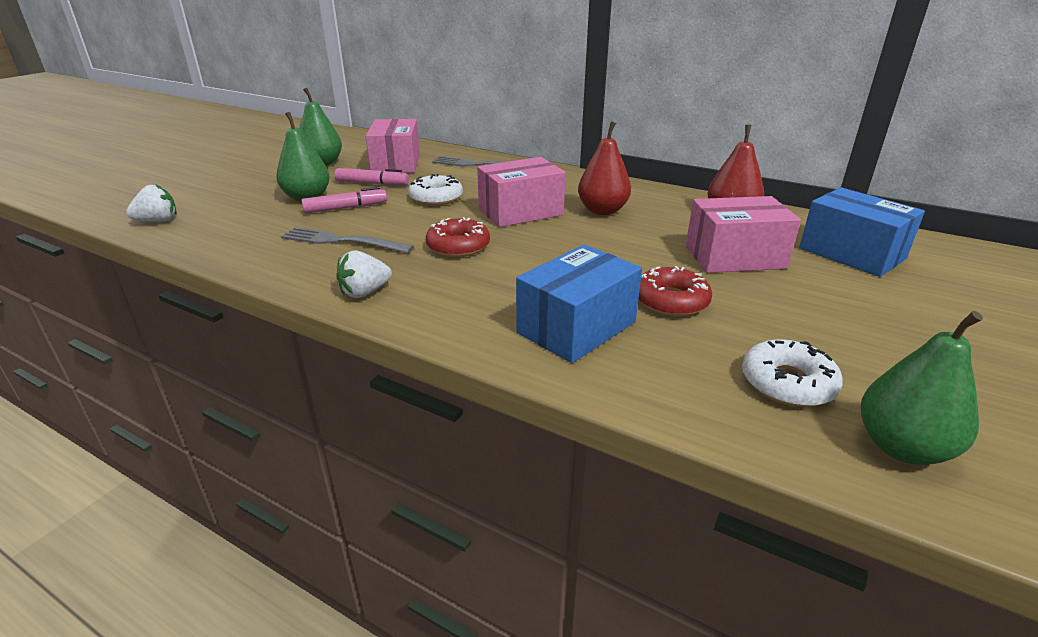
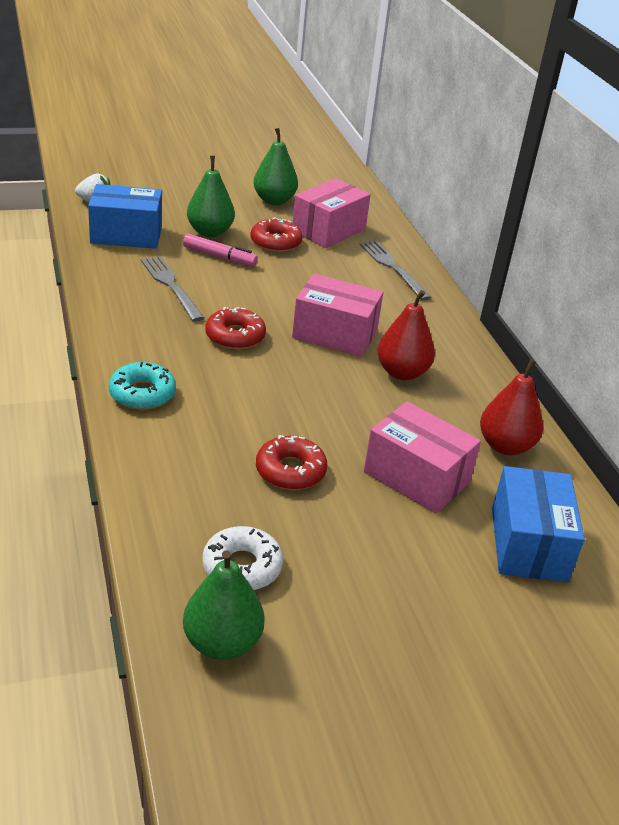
camera: 40 degrees right, 5 degrees up
pink marker [335,168,409,185] -> red donut [250,217,302,252]
white strawberry [336,251,392,298] -> none
white donut [408,174,463,206] -> none
blue box [516,245,642,363] -> blue box moved to [88,184,162,249]
none -> turquoise donut [109,362,176,410]

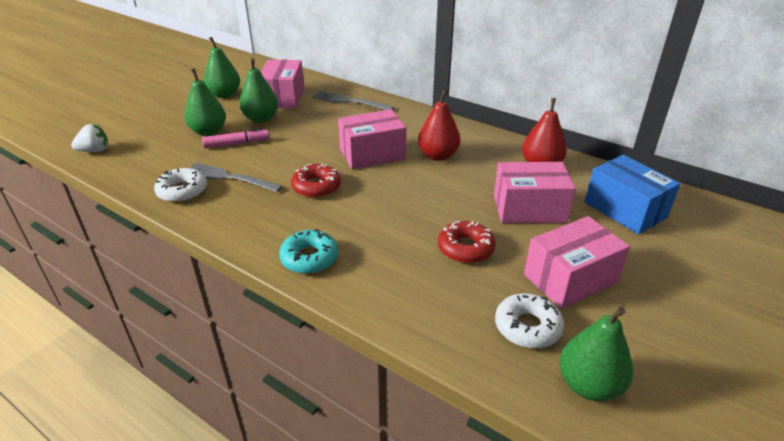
camera: 35 degrees left, 0 degrees up
blue box [88,184,162,249] -> none
red donut [250,217,302,252] -> green pear [239,58,278,123]
none -> white donut [154,168,207,203]
none -> pink box [524,216,630,309]

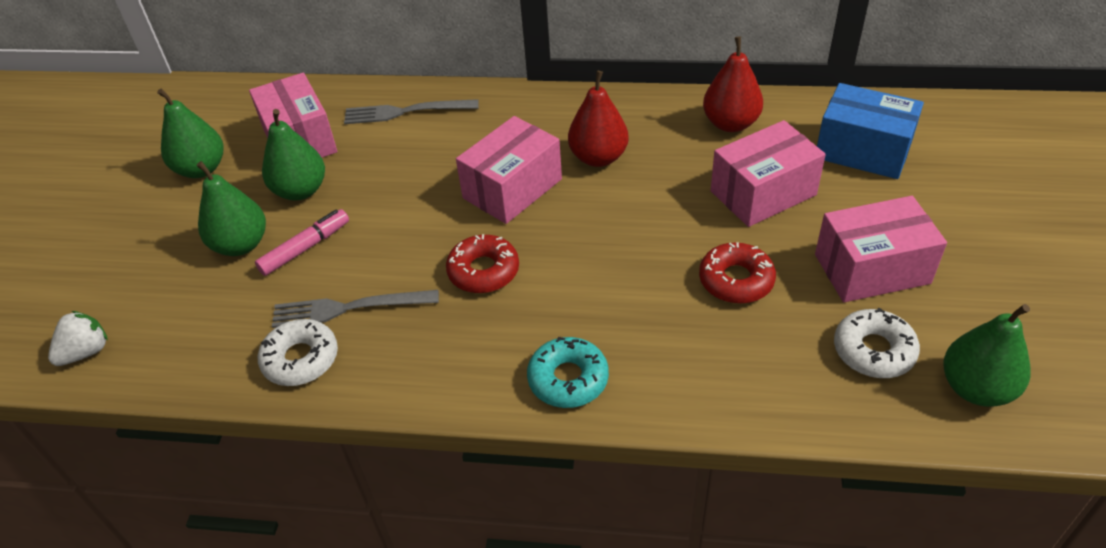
camera: 25 degrees left, 10 degrees up
pink box [524,216,630,309] -> pink box turned 45 degrees clockwise [815,196,947,302]

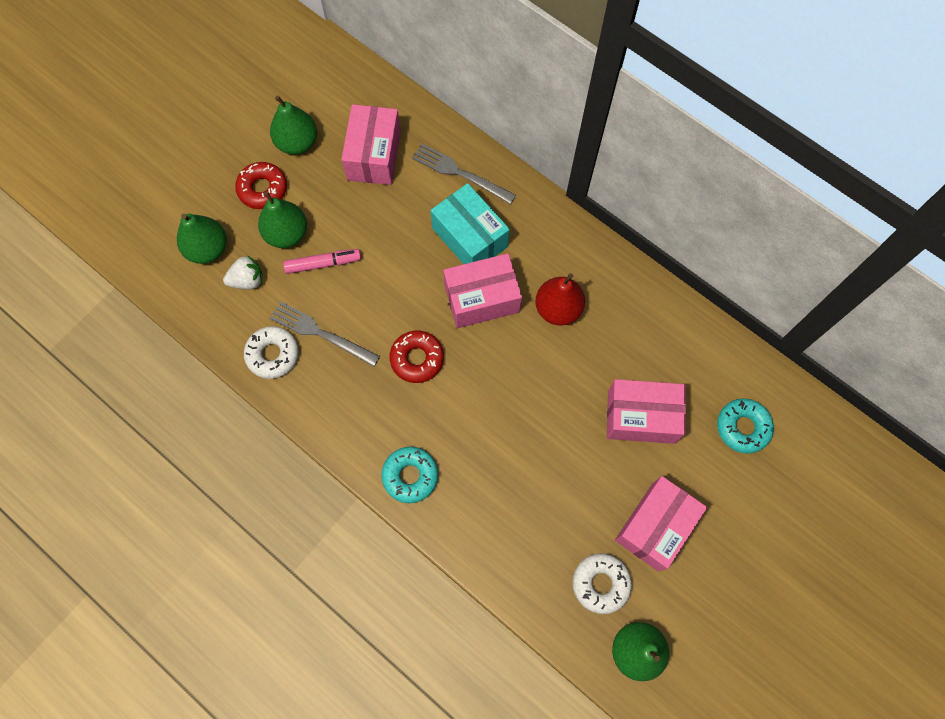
camera: 30 degrees right, 25 degrees up
white strawberry [48,311,108,366] -> white strawberry moved to [223,255,262,289]
green pear [262,109,325,201] -> green pear moved to [177,214,227,264]
red donut [699,242,776,304] -> red donut moved to [235,162,287,209]
red pear [703,36,763,132] -> none
pink box [815,196,947,302] -> pink box turned 75 degrees counterclockwise [615,476,707,571]
blue box [817,83,924,179] -> turquoise donut [717,398,774,454]
none -> turquoise box [431,183,510,264]

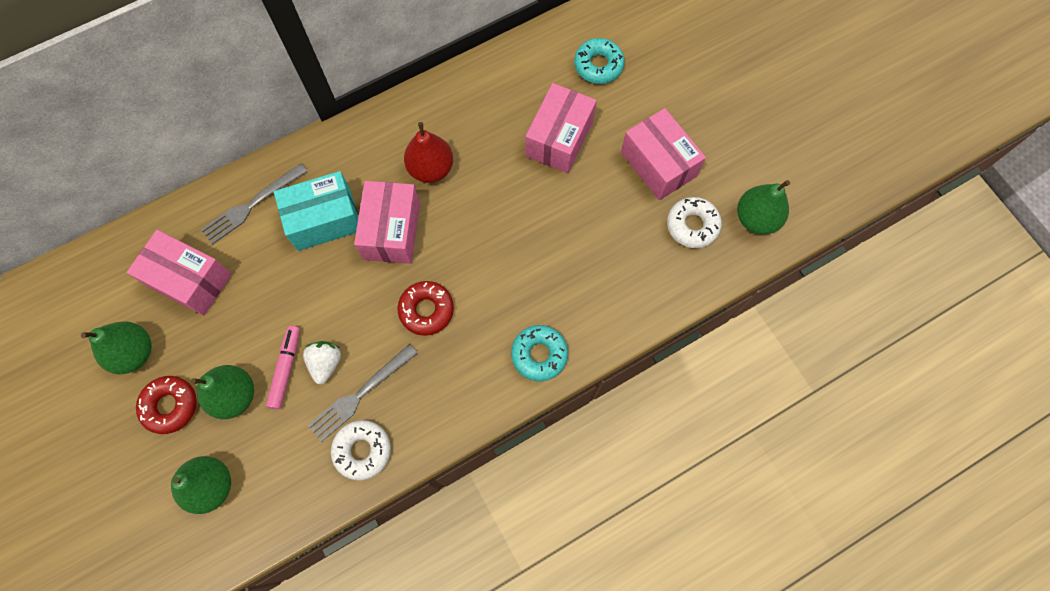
camera: 70 degrees left, 0 degrees up
white strawberry [223,255,262,289] -> white strawberry moved to [303,341,341,384]

